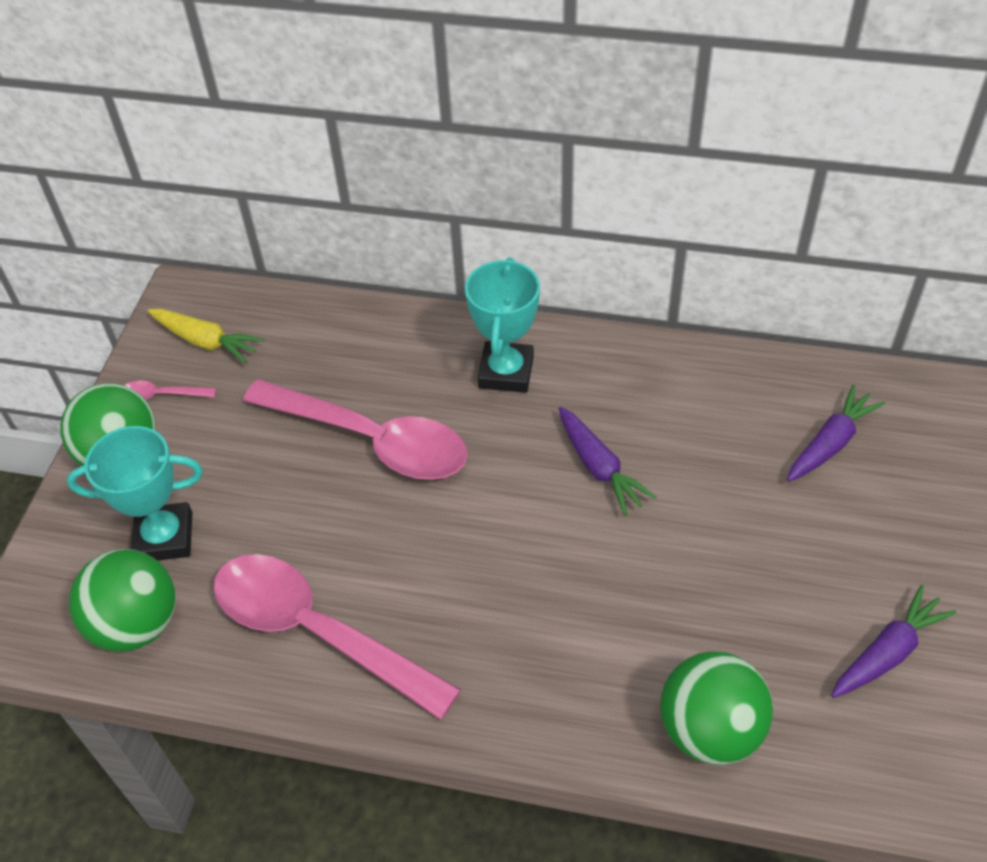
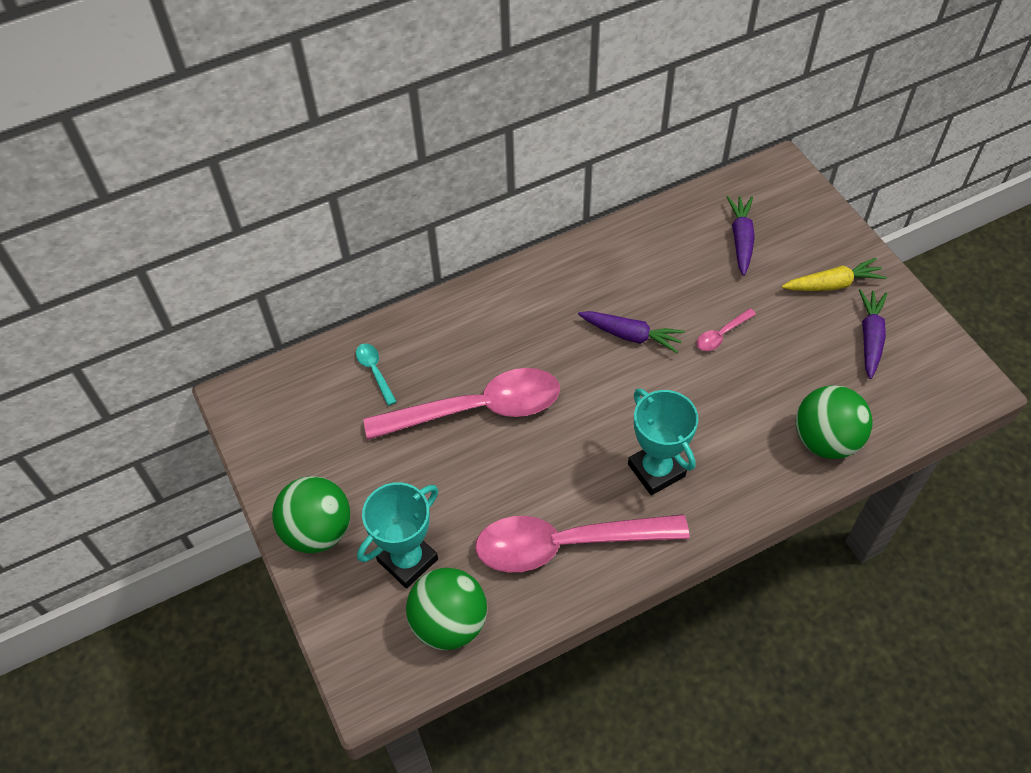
camera: 40 degrees left, 5 degrees up
pink spoon [124,380,216,400] -> pink spoon moved to [696,308,756,351]
yellow carrot [148,309,264,364] -> yellow carrot moved to [781,258,887,291]
turquoise trophy [465,257,540,393] -> turquoise trophy moved to [628,388,698,495]
none -> turquoise spoon [356,344,397,406]

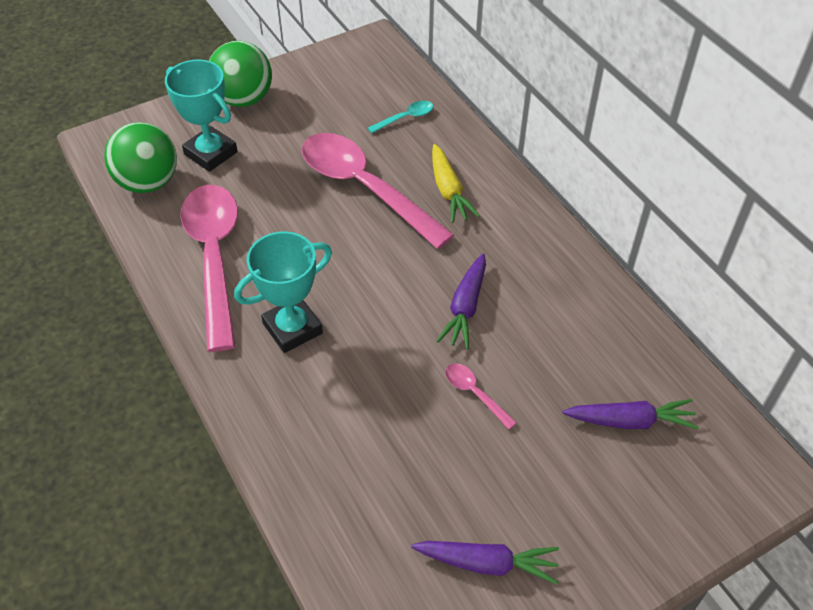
camera: 85 degrees right, 5 degrees down
pink spoon [363,368,560,440] -> pink spoon turned 150 degrees clockwise [302,133,454,249]
yellow carrot [781,258,887,291] -> yellow carrot moved to [432,144,480,223]
green ball [796,385,873,459] -> none

